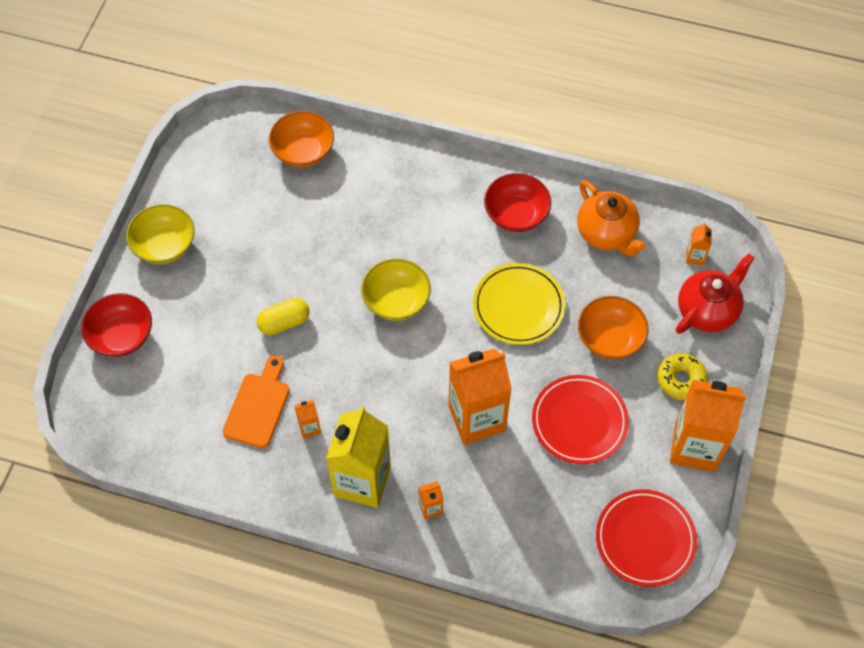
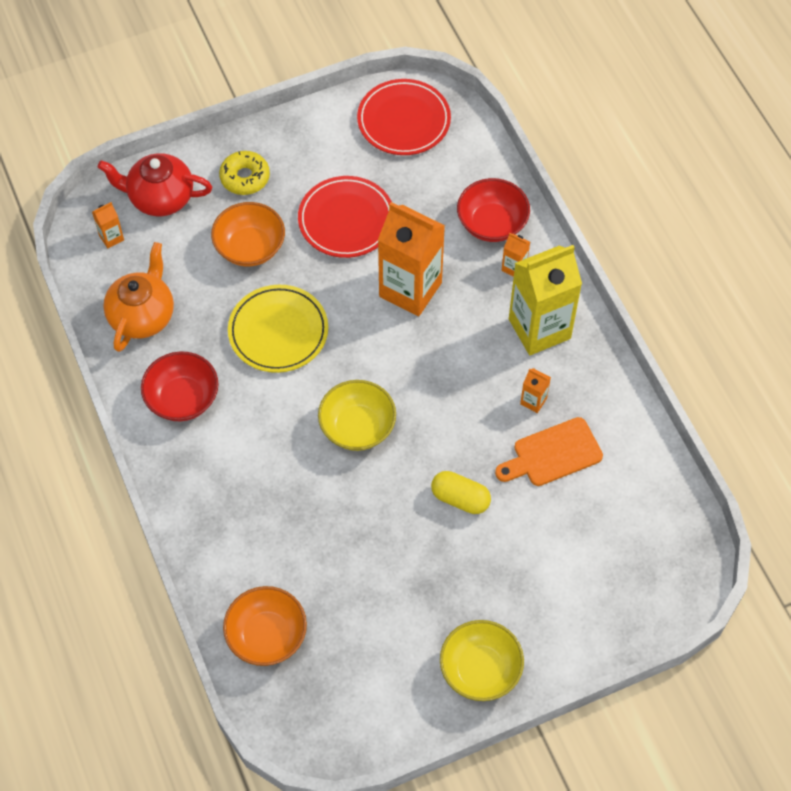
camera: 130 degrees left, 0 degrees up
red bowl [81,293,152,357] -> red bowl moved to [457,178,530,242]
orange carton [670,380,746,472] -> none

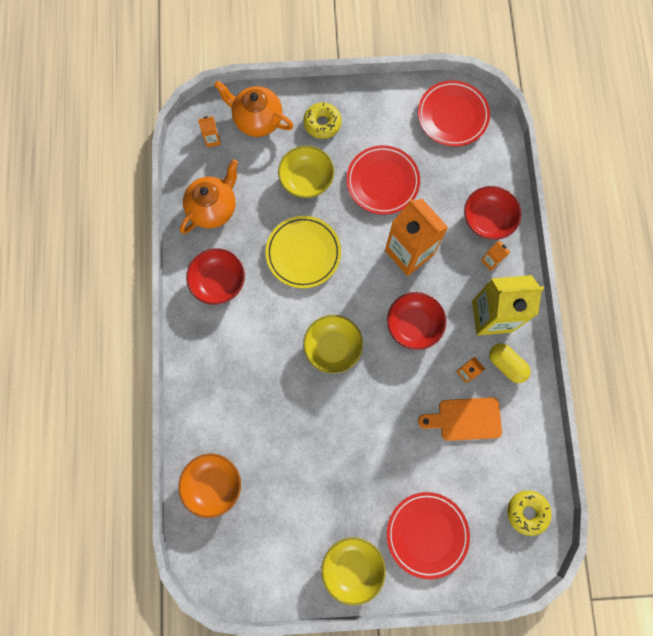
camera: 20 degrees right, 15 degrees up
red teapot [98,153,212,216] -> orange teapot [214,81,293,137]
orange bowl [211,202,285,267] -> yellow bowl [278,146,334,198]
yellow capsule [431,471,491,514] -> yellow capsule moved to [489,343,531,383]
none -> red bowl [387,292,446,350]
none -> red plate [387,492,470,579]
none -> yellow donut [507,490,552,536]

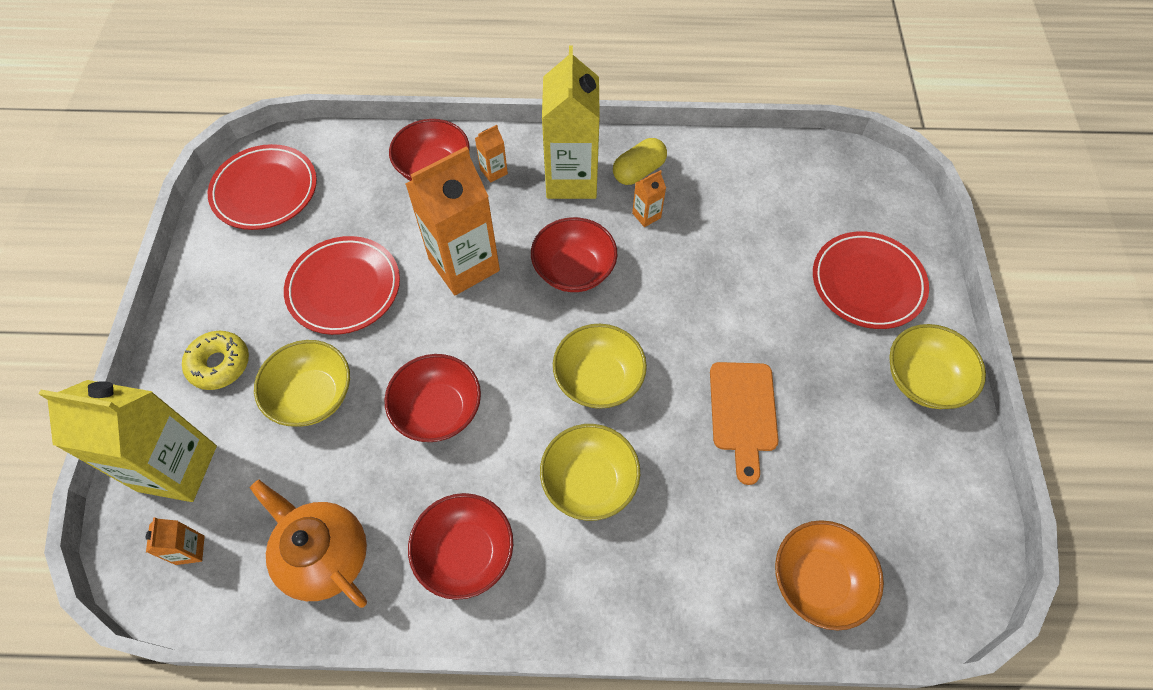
camera: 85 degrees left, 15 degrees down
orange teapot [214,81,293,137] -> yellow carton [39,380,217,502]
yellow plate [265,216,341,288] -> red bowl [385,354,481,442]
orange cutting board [418,397,502,441] -> orange cutting board moved to [710,362,779,485]
yellow donut [507,490,552,536] -> none
none -> yellow bowl [540,424,640,521]

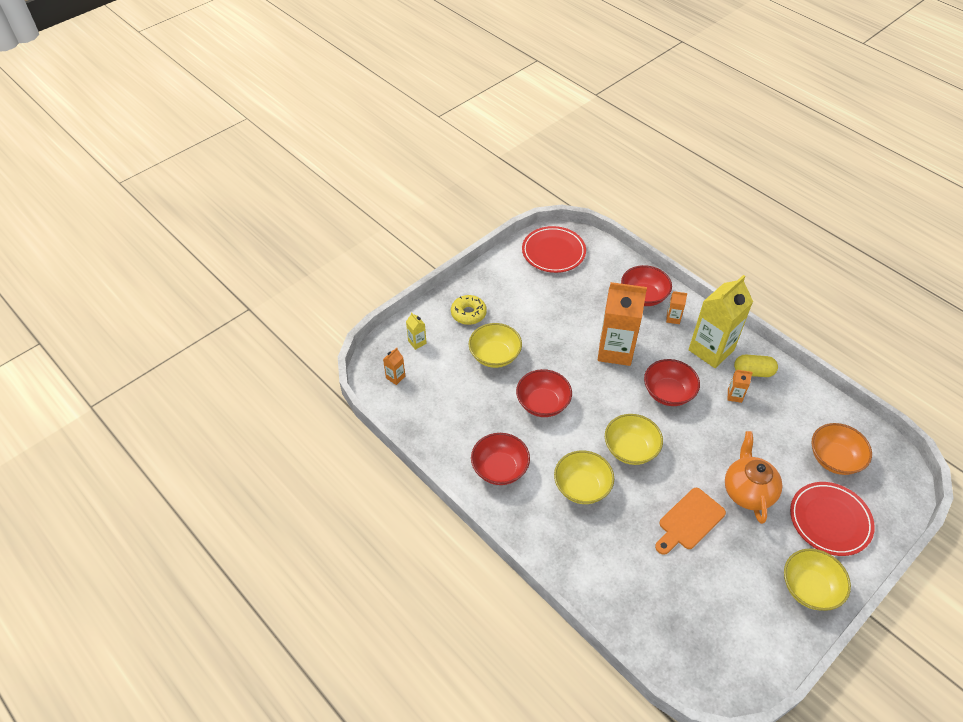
camera: 45 degrees right, 10 degrees down
yellow carton [39,380,217,502] -> yellow carton [406,312,427,350], size x0.41
orange teapot [250,480,367,608] -> orange teapot moved to [725,431,782,524]
red plate [284,236,400,335] -> none
orange bowl [775,520,884,631] -> orange bowl moved to [812,423,872,475]

